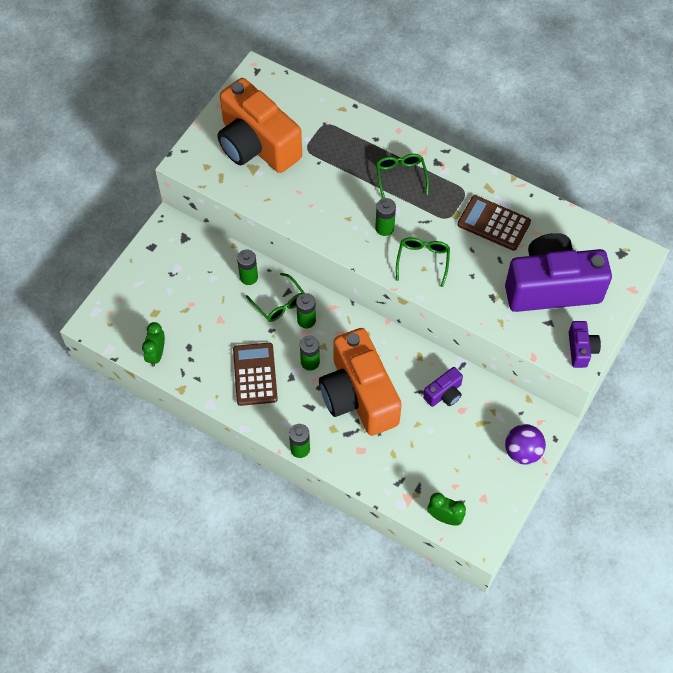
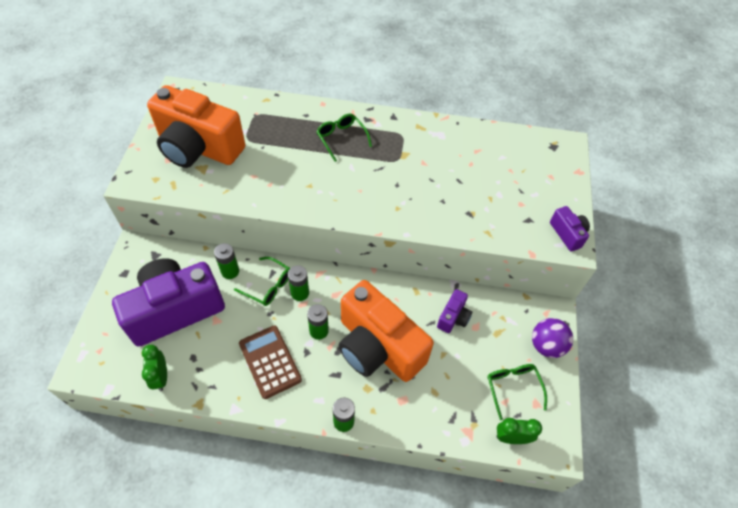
camera: 25 degrees left, 5 degrees down
green battery [375,198,396,236] -> none
green glasses [396,237,450,287] -> green glasses moved to [487,364,547,420]
brown calculator [457,195,531,251] -> none
purple camera [505,233,612,312] -> purple camera moved to [112,258,225,347]

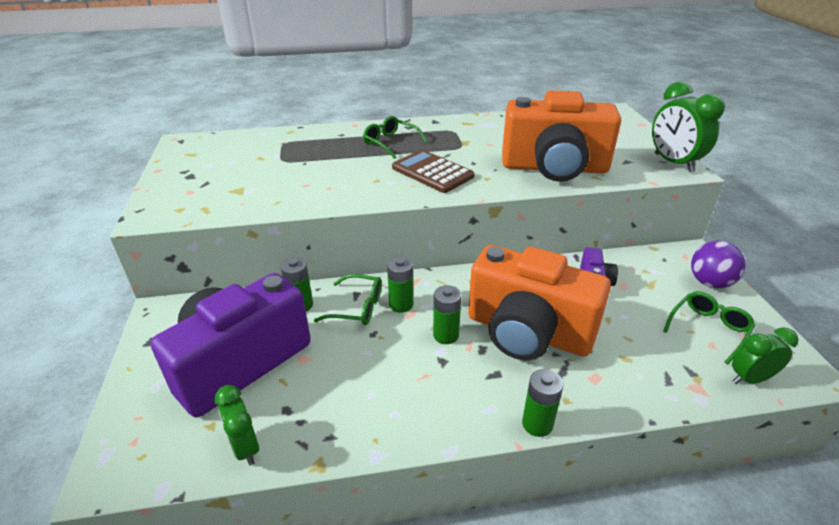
camera: 15 degrees left, 20 degrees down
orange camera [147,85,245,168] -> orange camera moved to [502,90,621,182]
brown calculator [239,325,302,399] -> brown calculator moved to [392,150,475,193]
green glasses [487,364,547,420] -> green glasses turned 75 degrees clockwise [663,291,755,364]
purple camera [550,206,590,252] -> green clock [652,82,725,172]

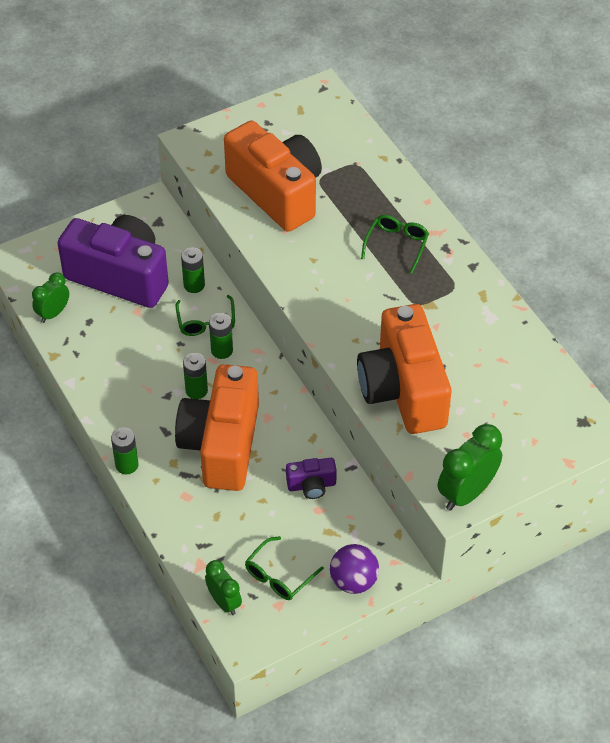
camera: 70 degrees right, 15 degrees up
brown calculator [392,150,475,193] -> none
green glasses [663,291,755,364] -> green glasses turned 105 degrees clockwise [245,536,324,600]
none -> orange camera [224,120,322,232]

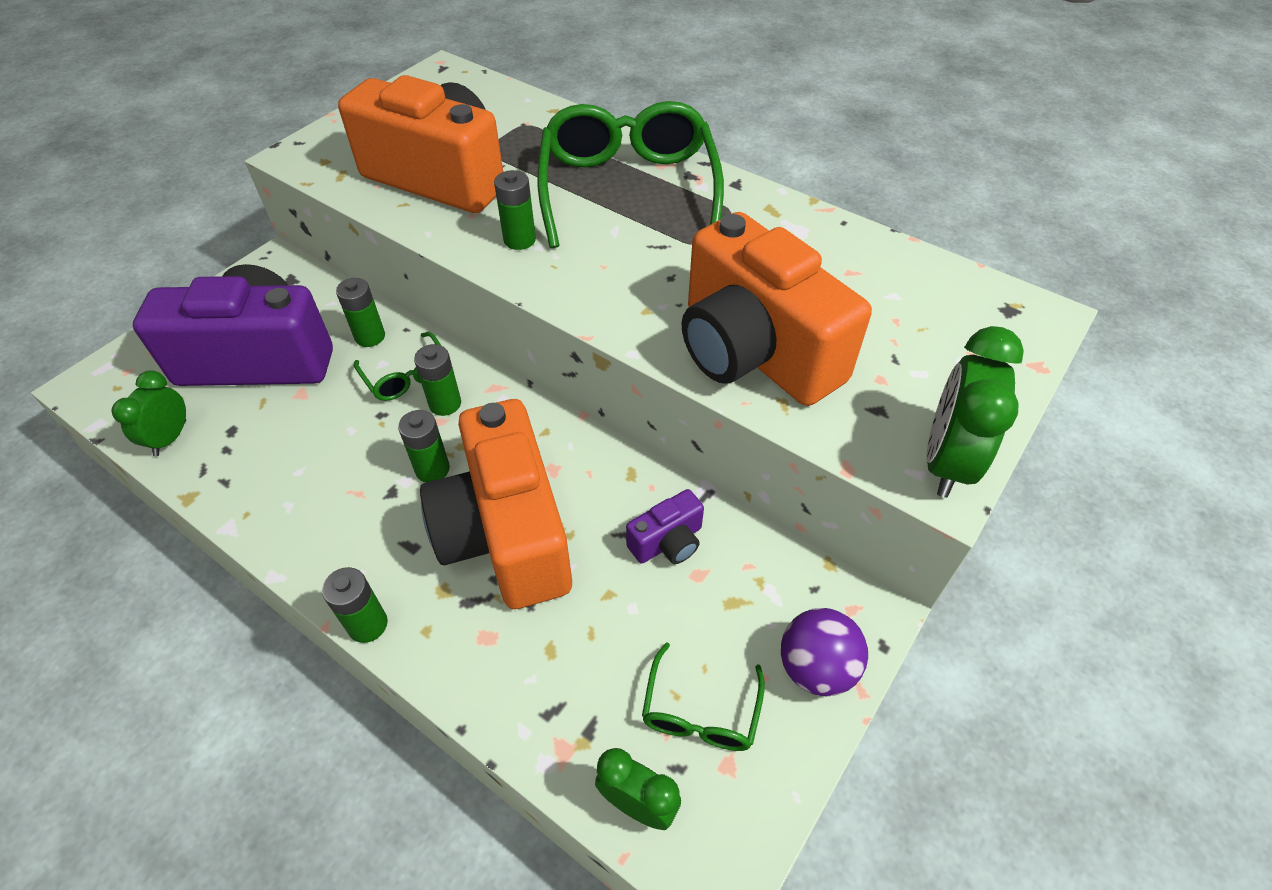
camera: 25 degrees left, 0 degrees up
green glasses [361,215,429,274] -> green glasses [537,101,724,248], size x2.12
none -> green battery [494,170,536,250]

